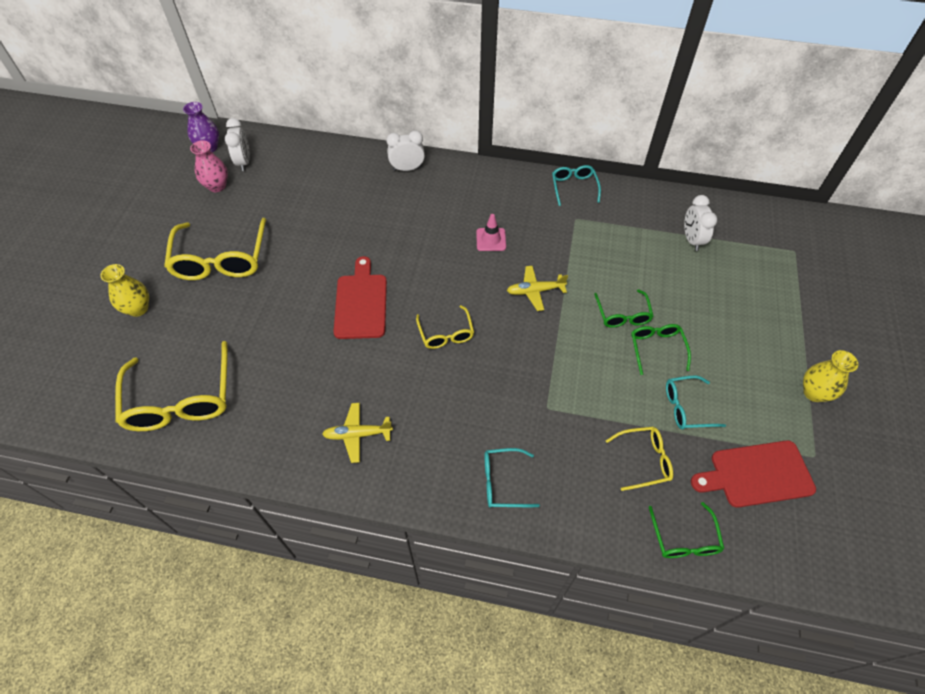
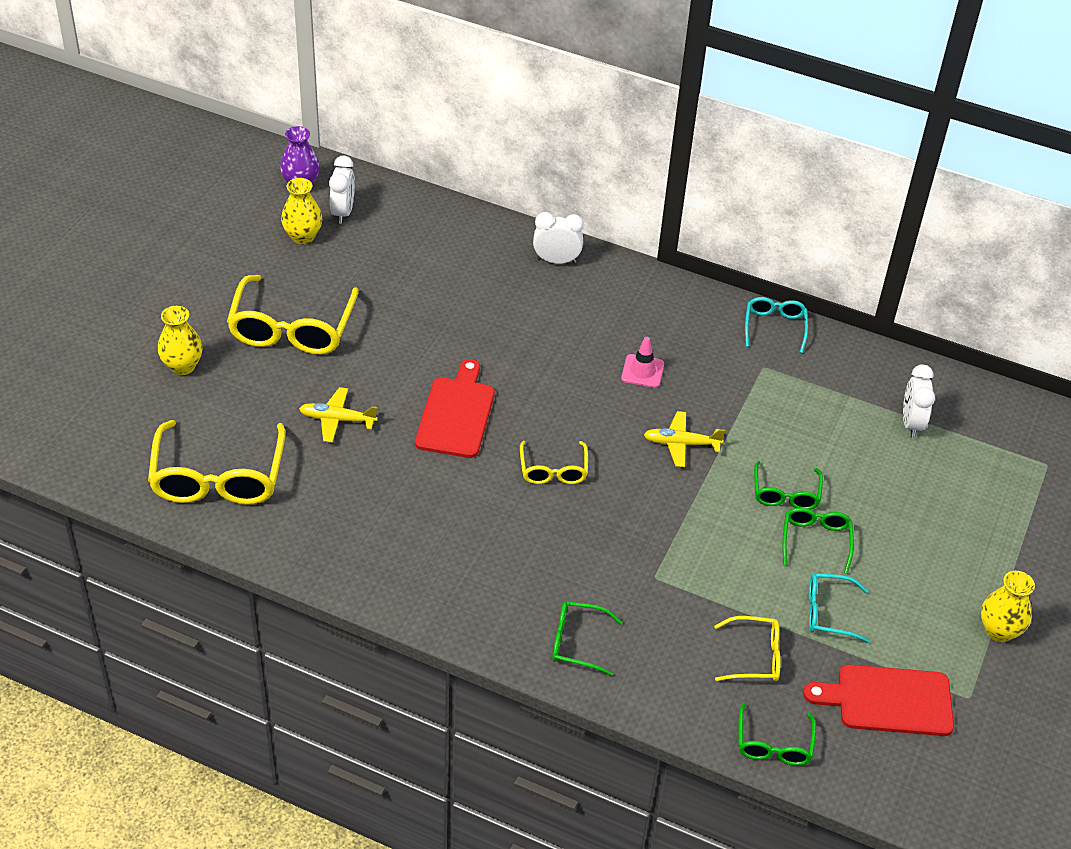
camera: 10 degrees right, 10 degrees down
pink vase [190,140,228,192] -> yellow vase [281,178,322,245]
yellow plane [322,403,393,463] -> yellow plane moved to [299,387,378,442]
turquoise glasses [485,448,540,508] -> green glasses [552,601,622,676]

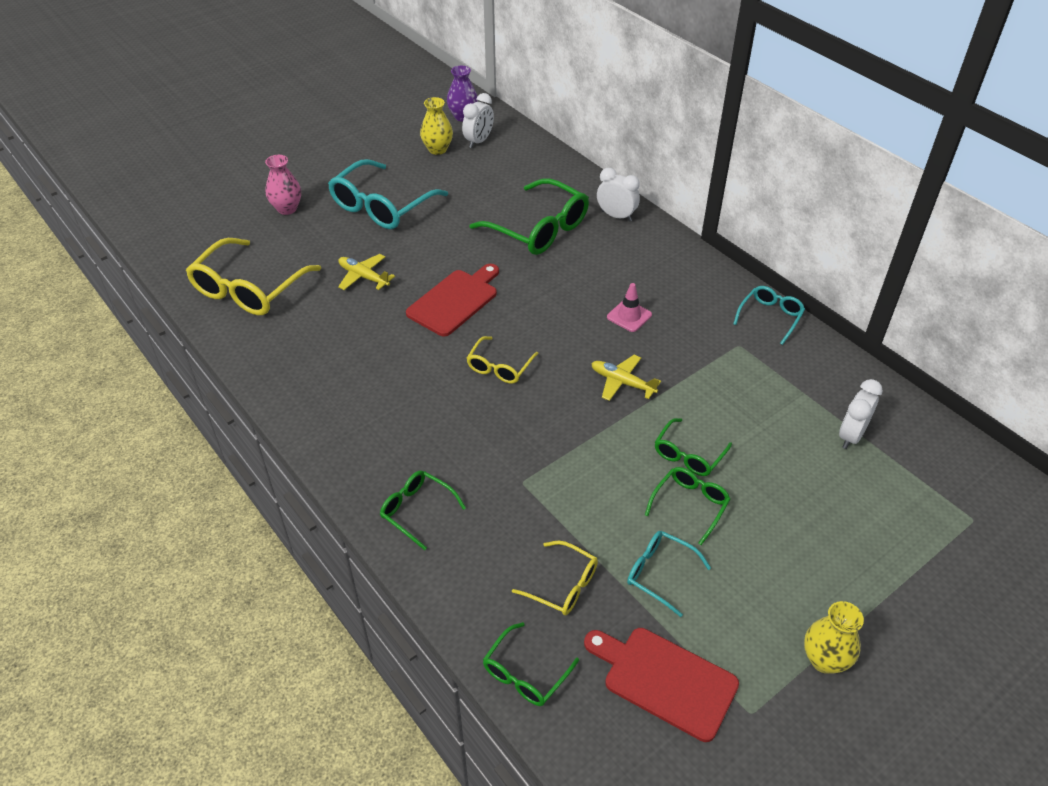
camera: 30 degrees right, 0 degrees up
yellow vase [158,306,203,375] -> pink vase [265,155,301,215]
yellow glasses [227,275,359,354] -> turquoise glasses [328,159,448,229]
none -> green glasses [469,178,589,255]

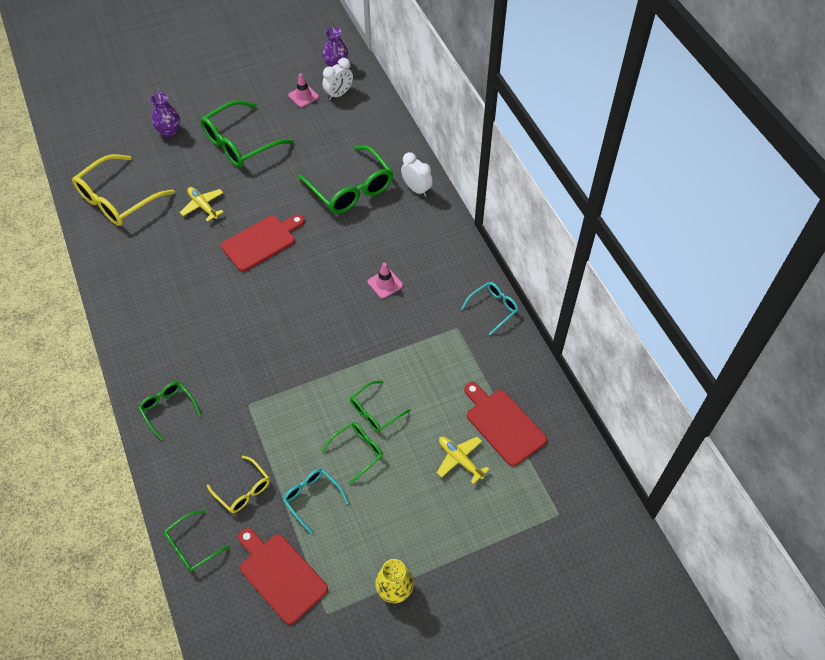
camera: 15 degrees right, 10 degrees up
pink vase [265,155,301,215] -> purple vase [150,92,180,137]
turquoise glasses [328,159,448,229] -> green glasses [200,100,294,167]
yellow vase [420,97,453,155] -> pink traffic cone [288,73,319,107]
yellow glasses [466,336,539,384] -> none
yellow plane [591,355,661,401] -> yellow plane moved to [437,437,490,484]
white clock [839,379,883,449] -> red cutting board [464,382,547,466]

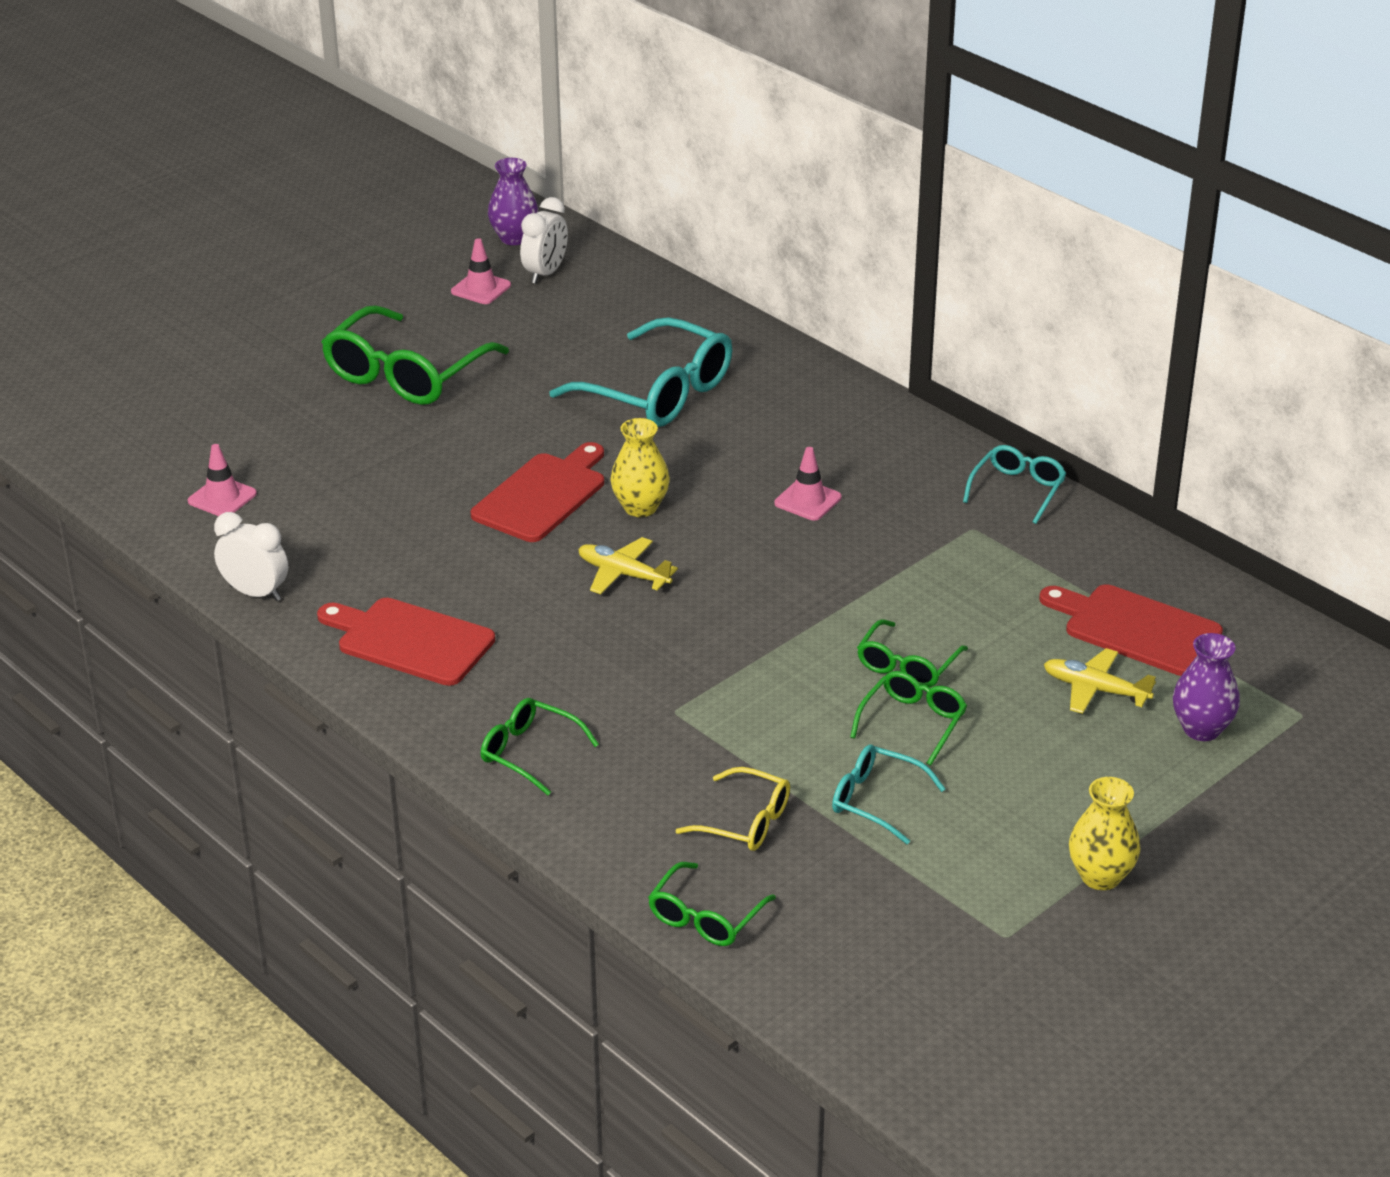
camera: 20 degrees left, 20 degrees down
yellow glasses [72,154,175,226] -> pink traffic cone [188,444,257,516]
purple vase [150,92,180,137] -> purple vase moved to [1173,633,1240,741]
yellow plane [180,187,223,222] -> yellow plane moved to [578,537,678,594]
red cutting board [238,528,328,625] -> red cutting board moved to [317,598,495,686]
green glasses [298,145,393,214] -> turquoise glasses [549,317,732,427]
white clock [401,152,433,197] -> white clock moved to [214,512,288,601]
none -> yellow vase [610,418,670,517]

